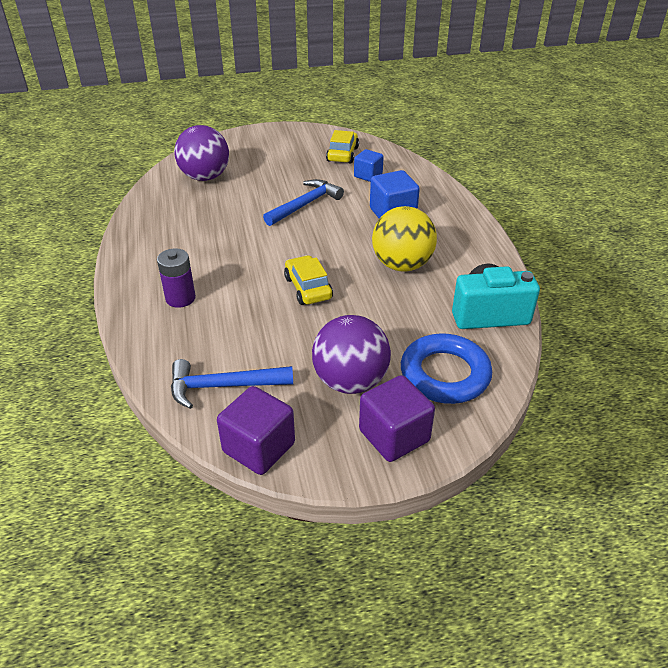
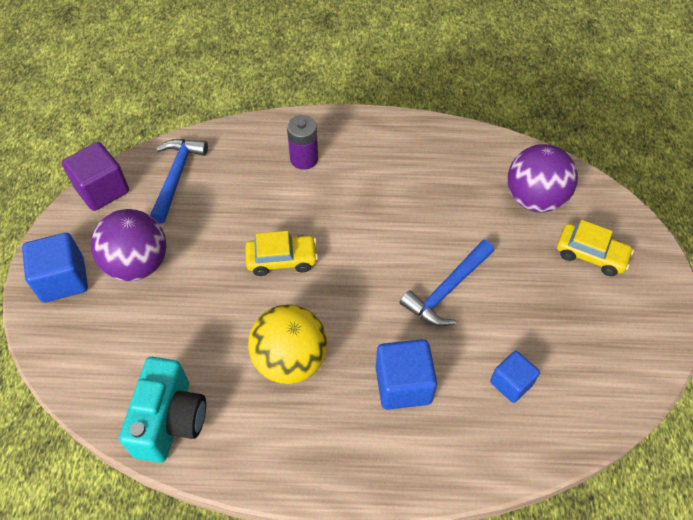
camera: 105 degrees right, 15 degrees up
blue hammer [263,179,344,226] -> blue hammer turned 75 degrees clockwise [400,240,494,326]
yellow car [326,130,359,164] -> yellow car moved to [557,220,634,276]
purple cube [359,375,435,462] -> blue cube [22,233,88,302]
blue ring [401,333,492,404] -> none

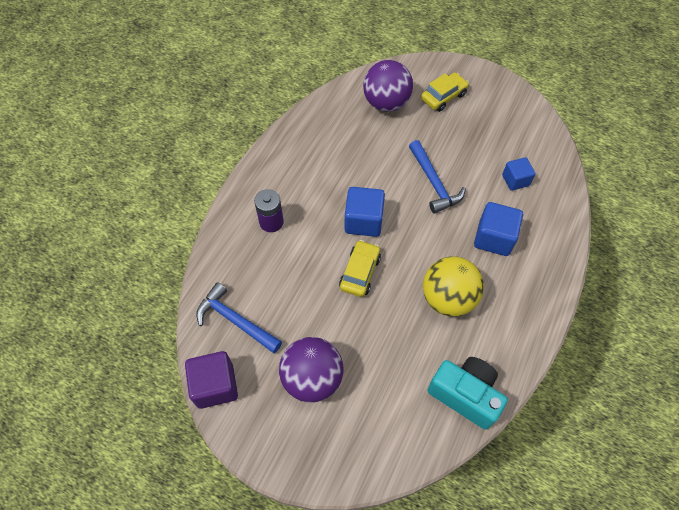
camera: 65 degrees left, 5 degrees up
blue cube [22,233,88,302] -> blue cube moved to [344,187,385,237]

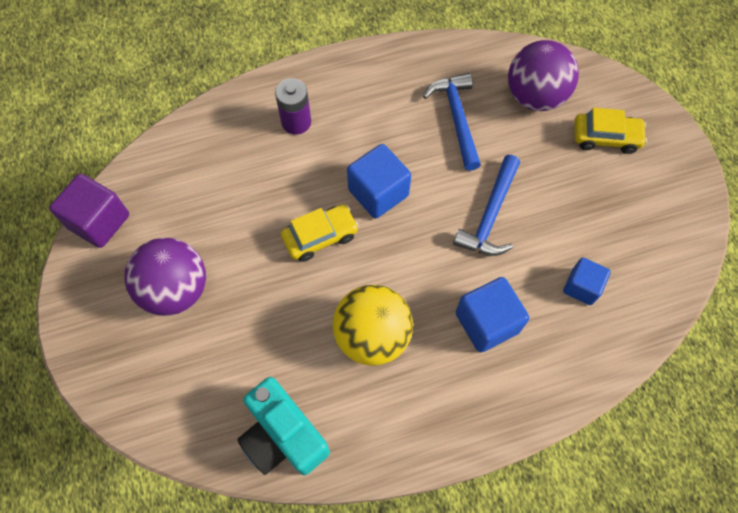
camera: 45 degrees right, 5 degrees up
blue hammer [196,282,282,353] -> blue hammer moved to [423,73,481,171]
turquoise camera [427,357,508,430] -> turquoise camera turned 150 degrees clockwise [237,377,330,475]

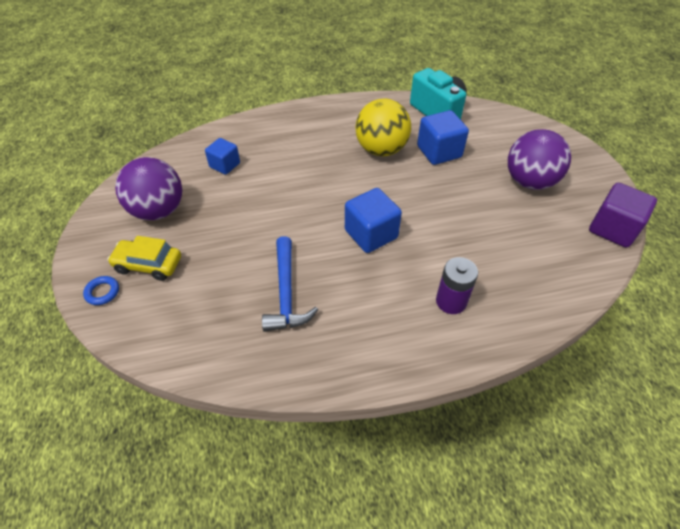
camera: 175 degrees left, 15 degrees down
yellow car [281,204,359,262] -> none
blue hammer [453,155,520,256] -> none
blue cube [456,277,529,352] -> blue cube moved to [417,110,469,165]
purple ball [508,40,579,111] -> purple ball moved to [115,157,182,220]
none -> blue ring [83,276,119,305]

